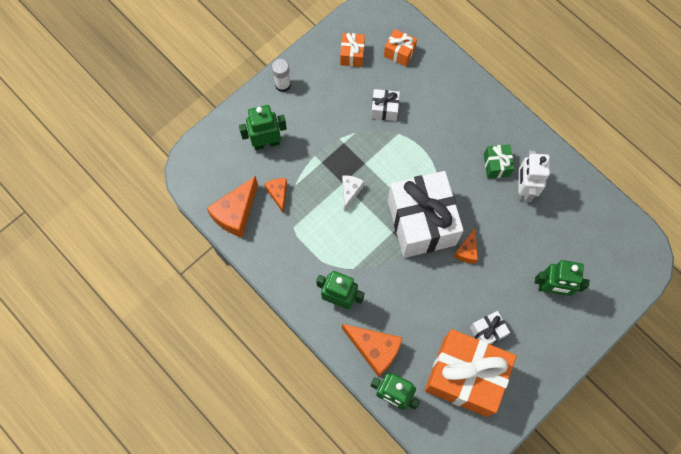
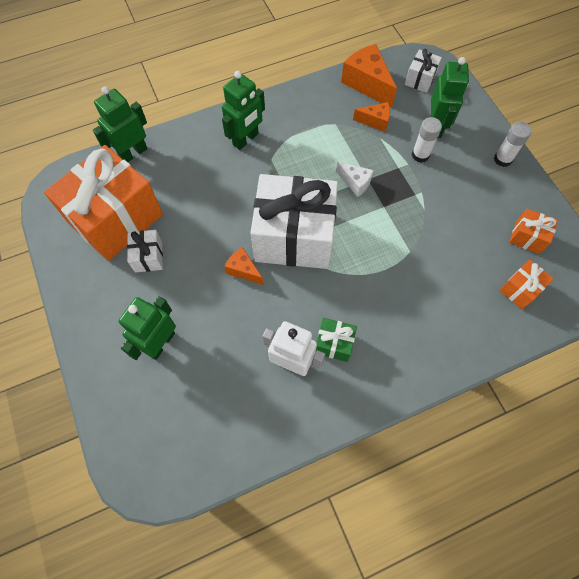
camera: 110 degrees right, 5 degrees down
orange cheese [342,324,403,377] -> none
white gift [371,89,400,121] -> white gift moved to [405,49,442,93]
none -> white glue stick [412,117,442,163]

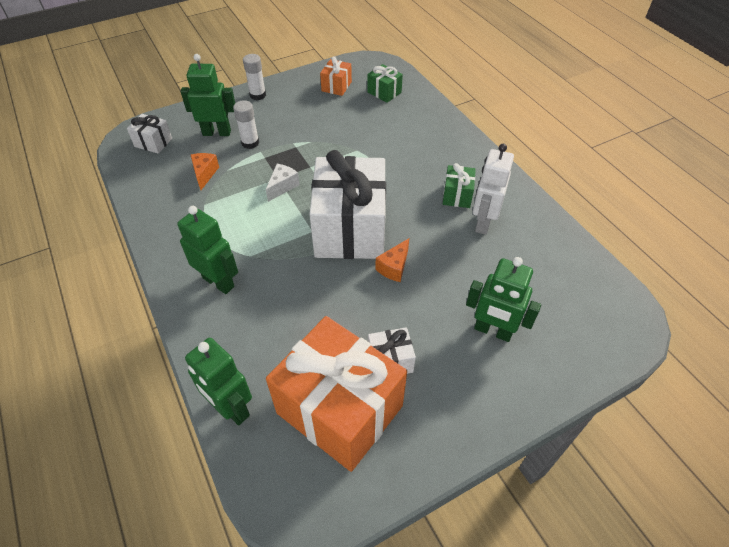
camera: 95 degrees left, 15 degrees down
orange cheese [341,44,397,108] -> none
orange gift [499,259,554,309] -> green gift [367,64,403,102]

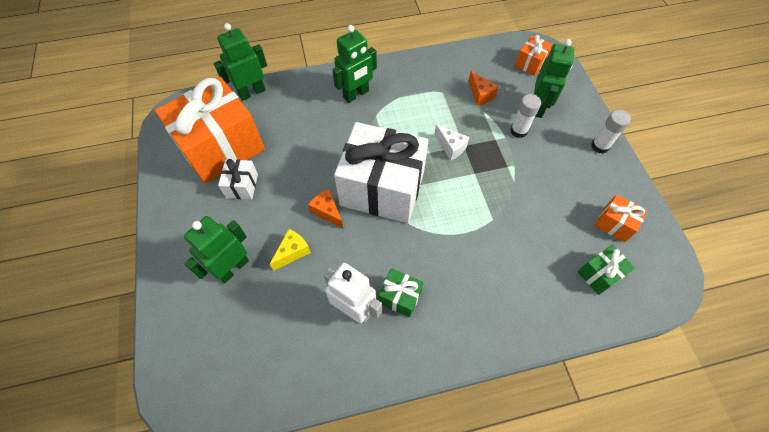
camera: 105 degrees right, 10 degrees up
white gift [127,114,172,154] -> orange gift [515,35,553,76]
orange cheese [191,153,219,190] -> orange cheese turned 45 degrees clockwise [468,71,499,106]
none -> yellow cheese [270,229,311,271]

